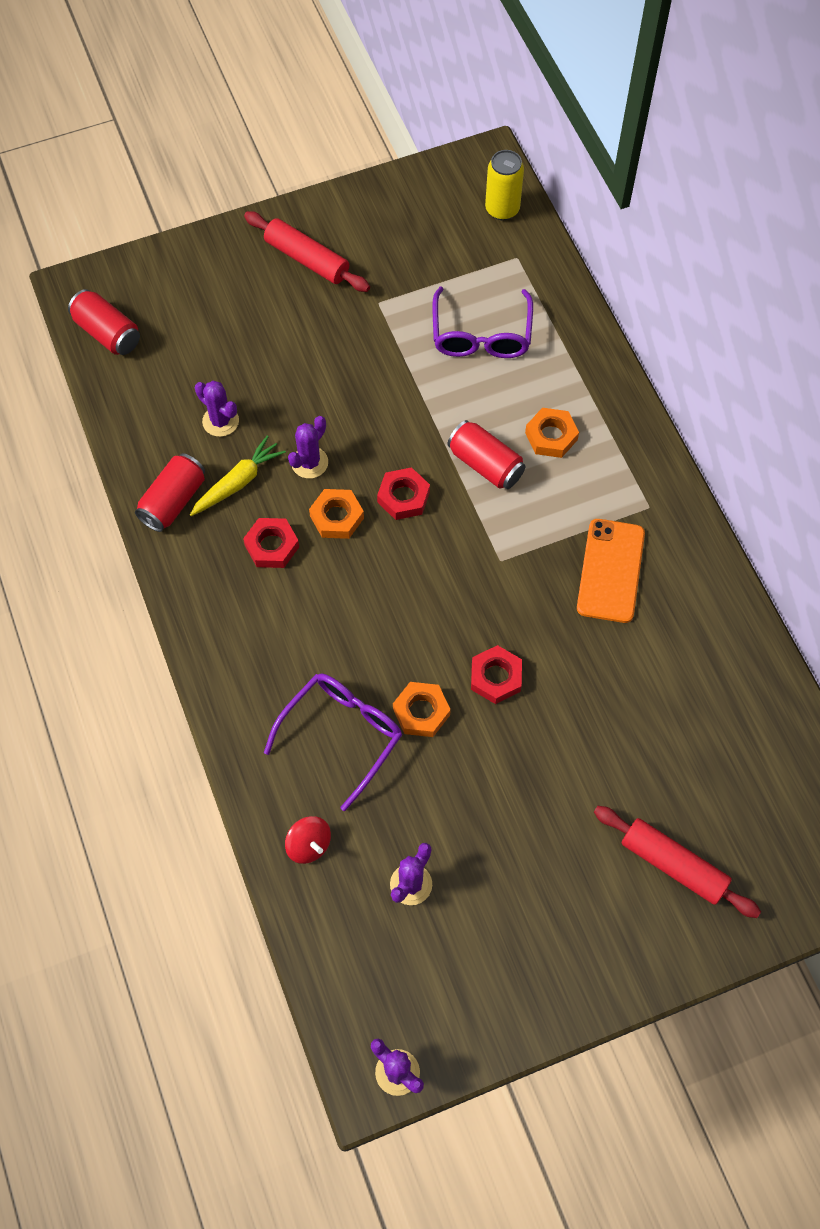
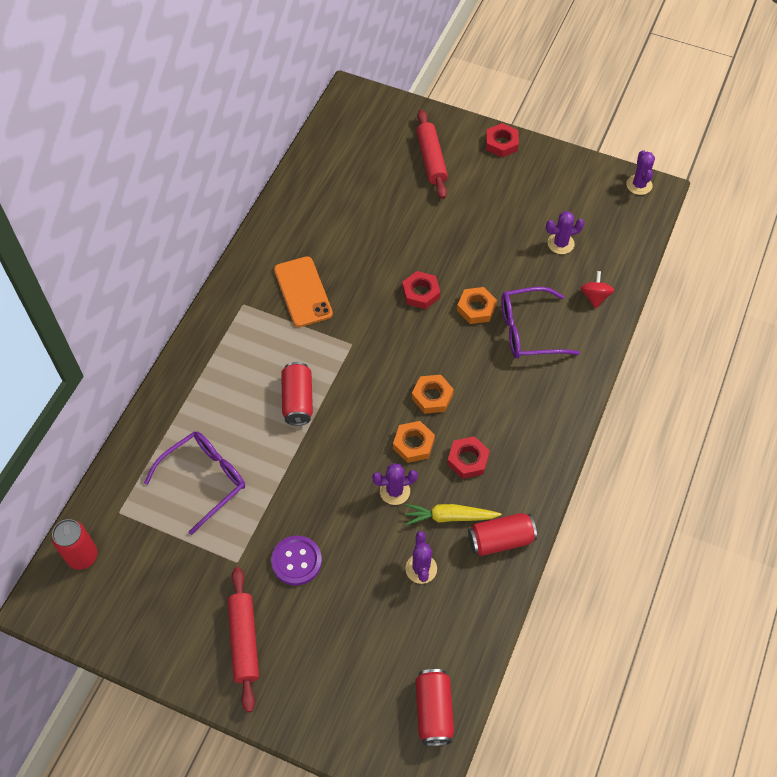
camera: 135 degrees left, 5 degrees down
red nut [377,467,430,520] -> red nut moved to [486,123,519,157]
yellow can [485,150,524,220] -> red can [52,519,98,570]
orange nut [525,408,579,458] -> orange nut moved to [412,375,454,414]
orange phone [577,519,645,623] -> orange phone turned 75 degrees counterclockwise [274,256,333,327]
none -> purple button [271,536,322,585]

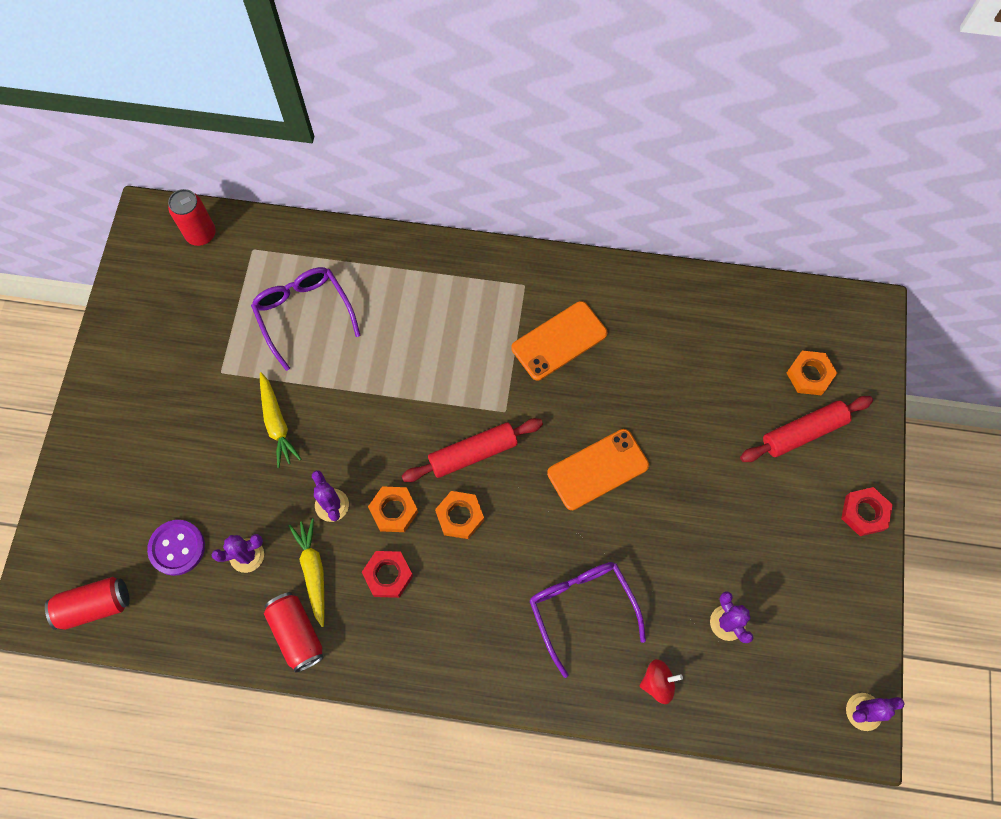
camera: 75 degrees right, 10 degrees up
purple glasses [144,432,245,535] -> purple glasses turned 150 degrees counterclockwise [251,267,361,371]
red rolling pin [227,567,259,713] -> red rolling pin moved to [402,418,543,482]
purple button [271,536,322,585] -> purple button moved to [147,520,205,576]
red can [281,362,313,426] -> none
red nut [402,271,440,309] -> orange phone [547,429,649,510]
orange nut [457,287,497,324] -> orange nut moved to [787,351,837,395]
none -> yellow carrot [260,372,302,468]

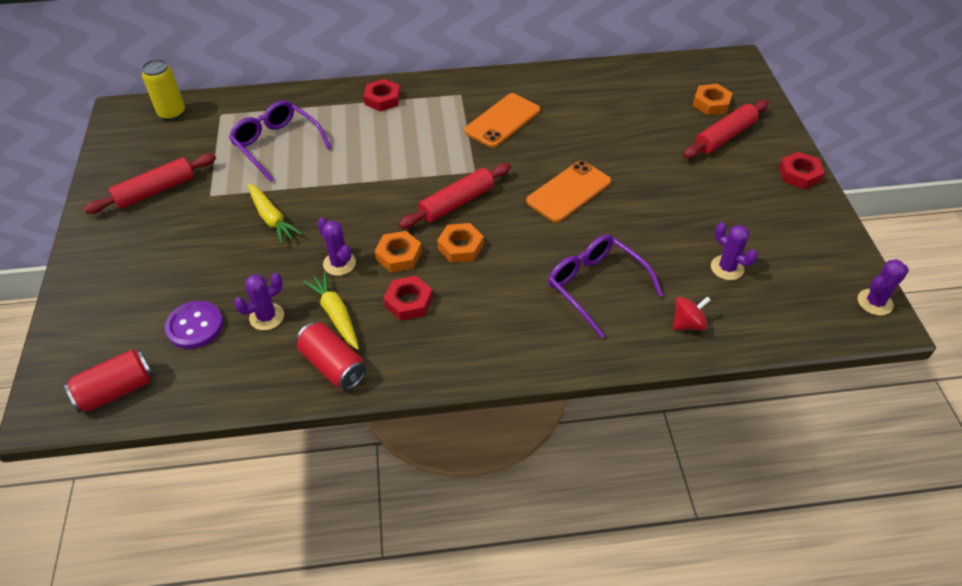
camera: 15 degrees left, 20 degrees down
red can [168,189,216,246] -> yellow can [142,59,185,120]
none -> red rolling pin [84,153,216,214]
none -> red nut [364,79,400,111]

